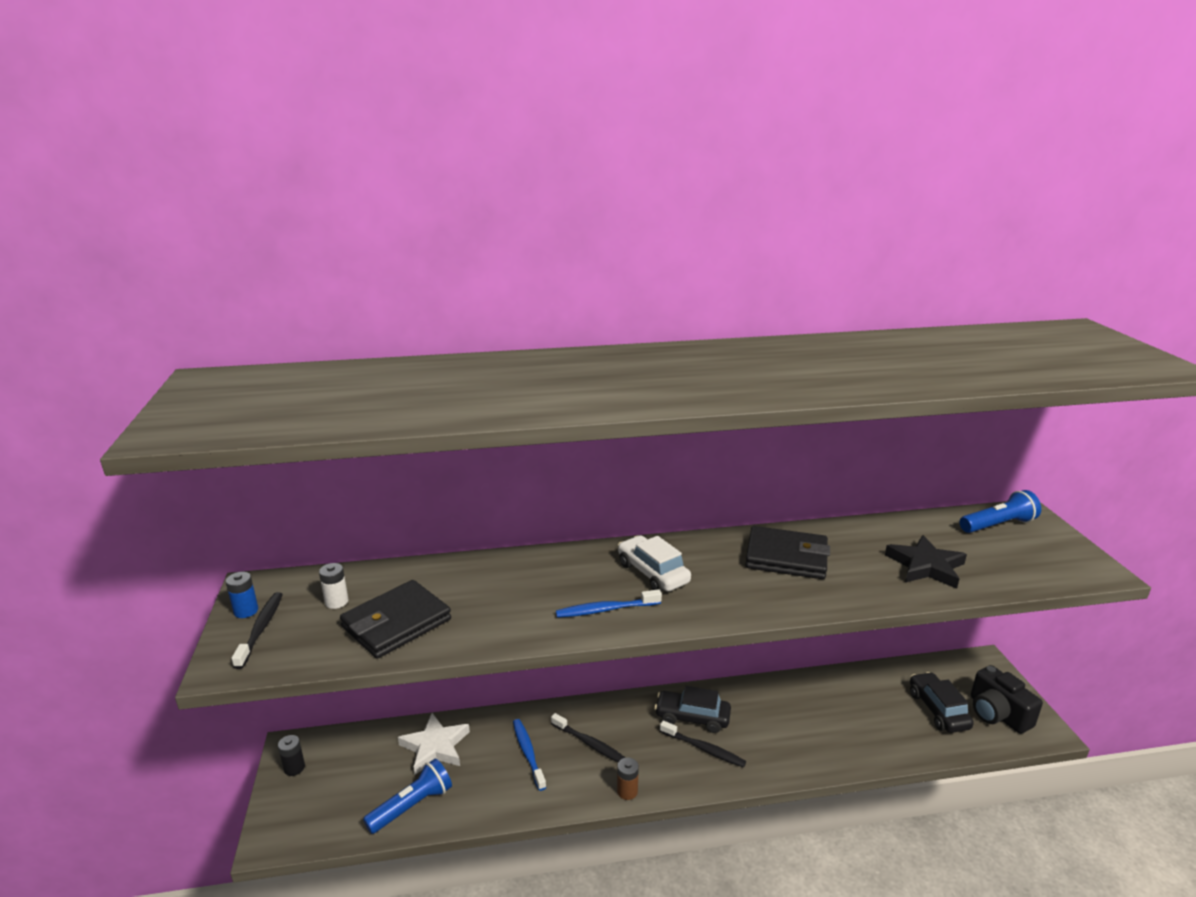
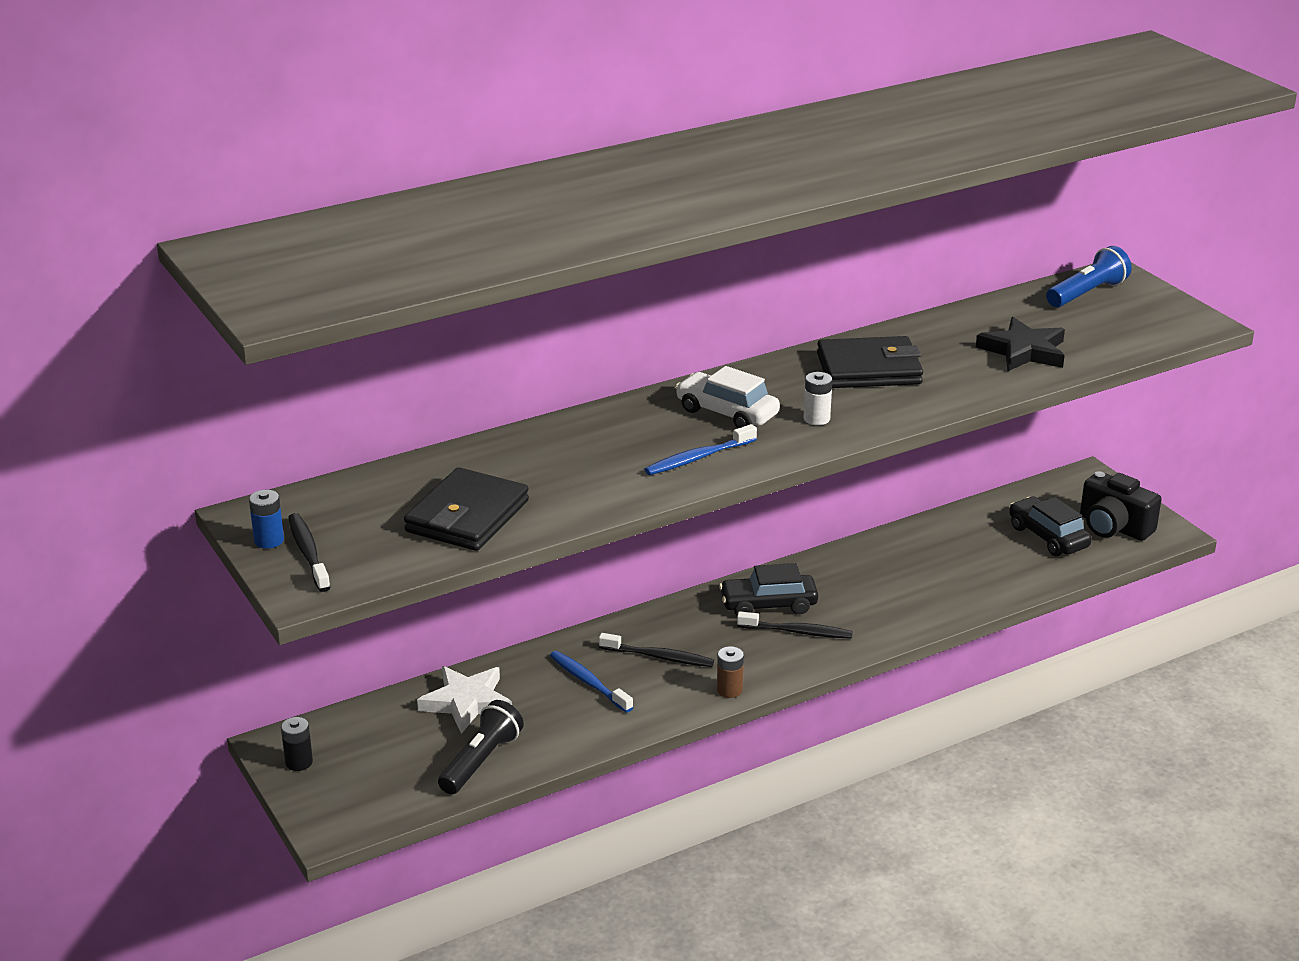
camera: 20 degrees left, 5 degrees up
white battery [319,563,348,609] -> white battery moved to [804,372,832,425]
blue flashlight [363,758,452,834] -> black flashlight [438,700,524,794]

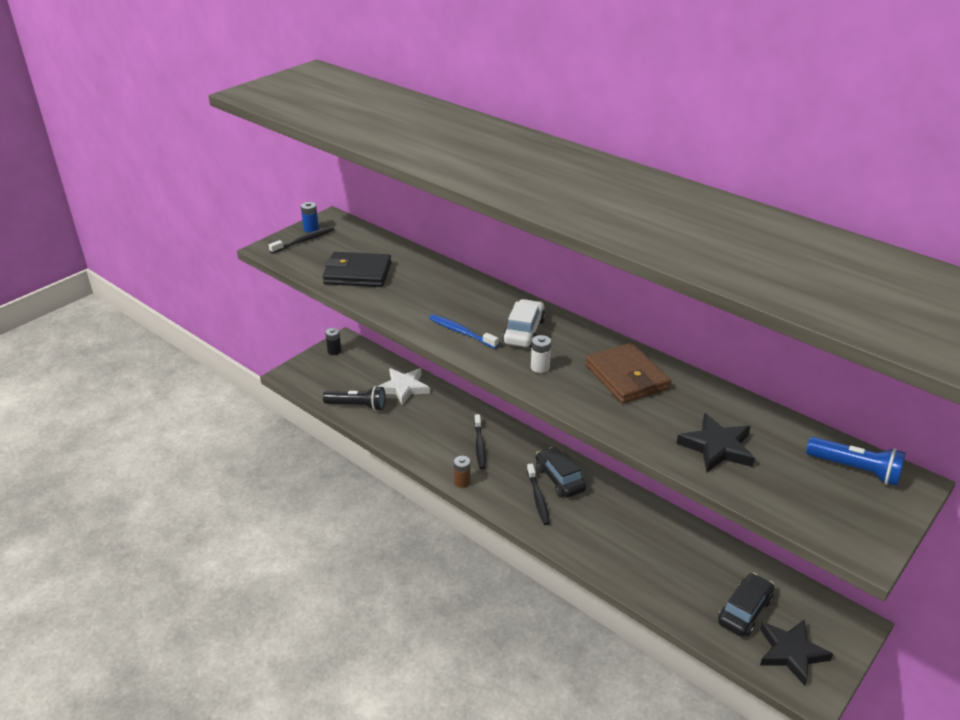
camera: 70 degrees right, 5 degrees up
blue toothbrush [550,651,633,713] -> none
black wallet [817,336,923,388] -> brown wallet [585,343,671,404]
black camera [1080,471,1162,541] -> black star [760,620,833,686]

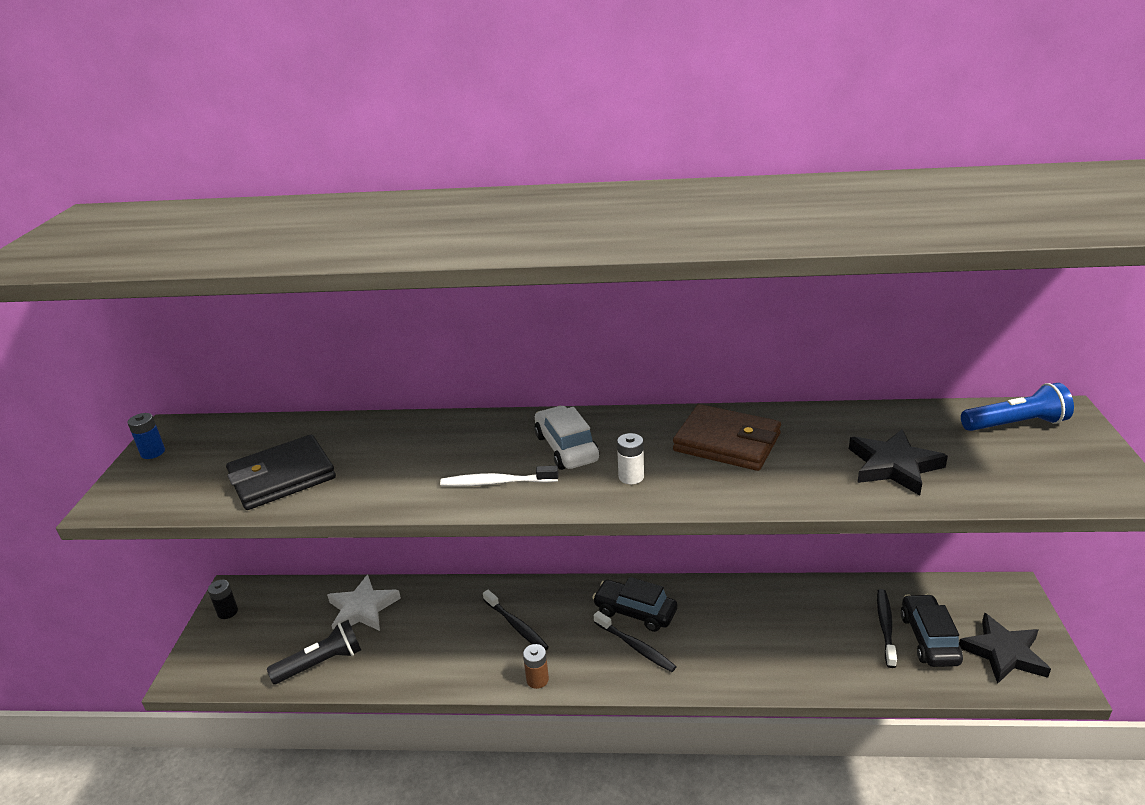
camera: 35 degrees left, 5 degrees down
black toothbrush [269,226,334,254] -> black toothbrush moved to [877,589,897,668]
blue toothbrush [429,314,499,348] -> white toothbrush [440,466,559,487]

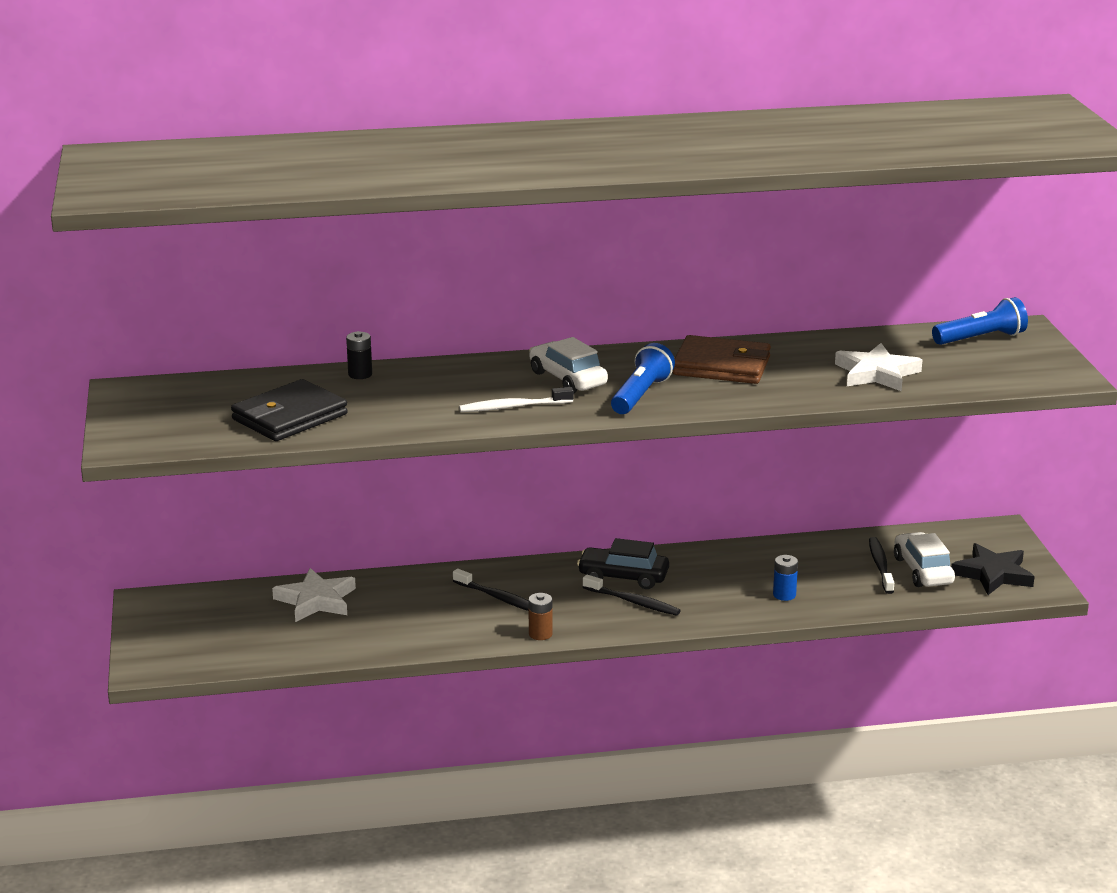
camera: 15 degrees left, 5 degrees down
blue battery [127,413,165,459] -> blue battery moved to [773,555,798,601]
black battery [208,580,238,619] -> black battery moved to [346,331,372,379]
black flashlight [267,620,361,684] -> none
white battery [617,433,644,484] -> blue flashlight [611,343,675,414]
black star [849,429,948,496] -> white star [835,343,922,391]
black car [901,594,963,667] -> white car [894,532,955,587]

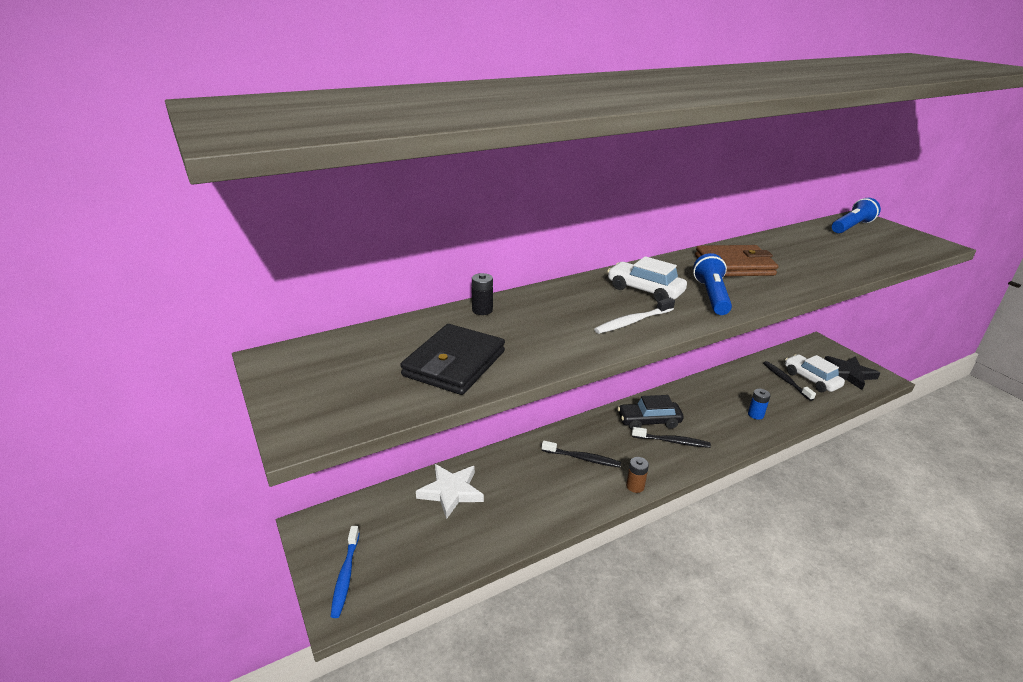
camera: 20 degrees left, 5 degrees up
white star [835,343,922,391] -> none
none -> blue toothbrush [330,526,360,618]

